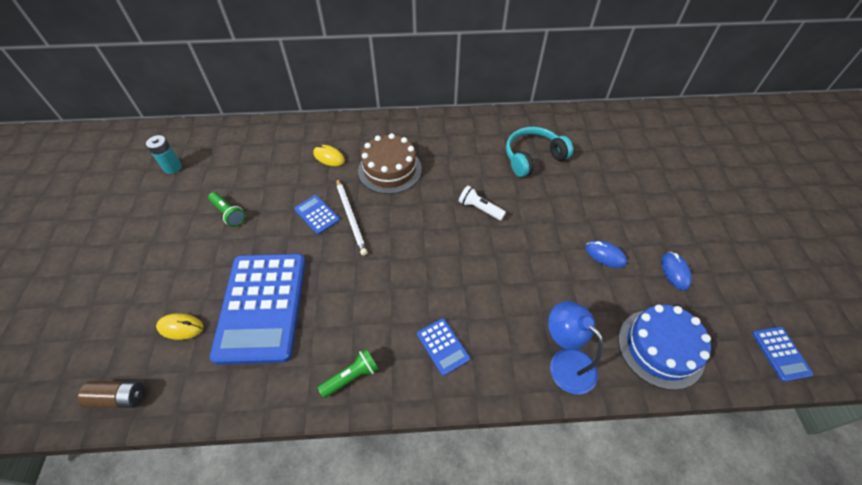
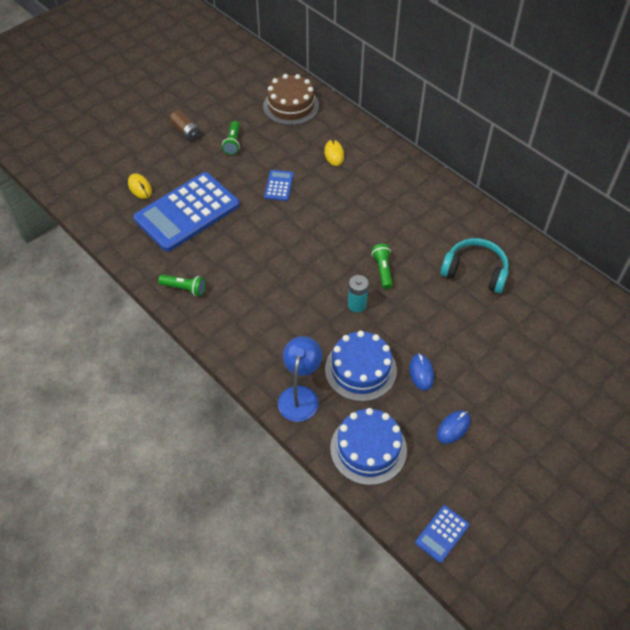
camera: 50 degrees right, 0 degrees up
brown battery [78,381,144,408] -> brown battery moved to [169,110,201,141]
turquoise battery [146,135,182,174] -> turquoise battery moved to [348,275,369,313]
white pencil [336,179,368,256] -> none
brown cake [358,133,422,194] -> brown cake moved to [263,74,319,125]
blue calculator [417,318,470,376] -> none
white flashlight [459,186,506,220] -> green flashlight [372,244,393,289]
none -> blue cake [325,331,397,402]

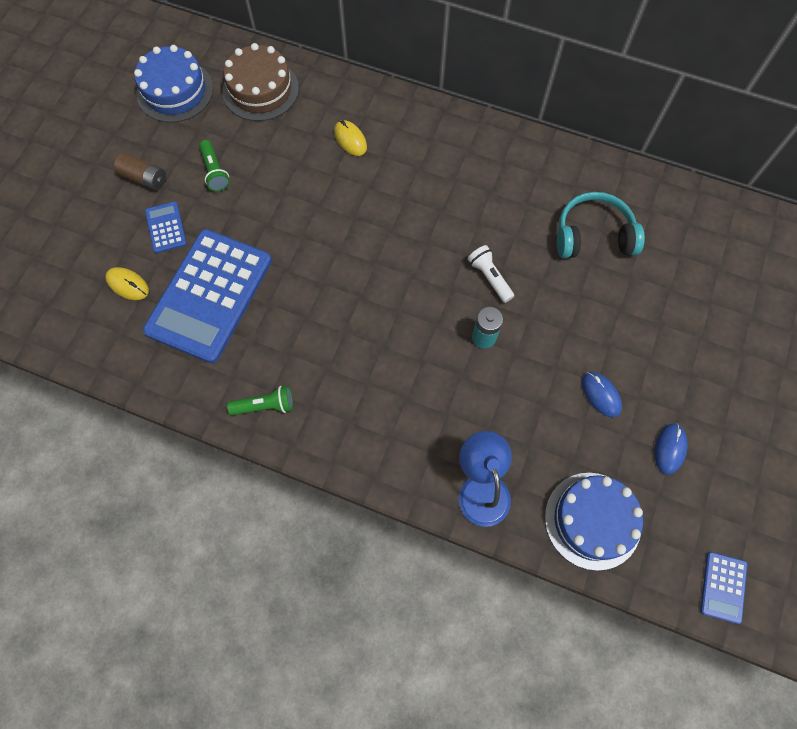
camera: 25 degrees left, 15 degrees up
blue calculator [264,170,294,201] -> blue calculator moved to [145,202,187,253]
blue cake [325,331,397,402] -> blue cake moved to [134,45,213,123]
green flashlight [372,244,393,289] -> white flashlight [468,245,514,303]

